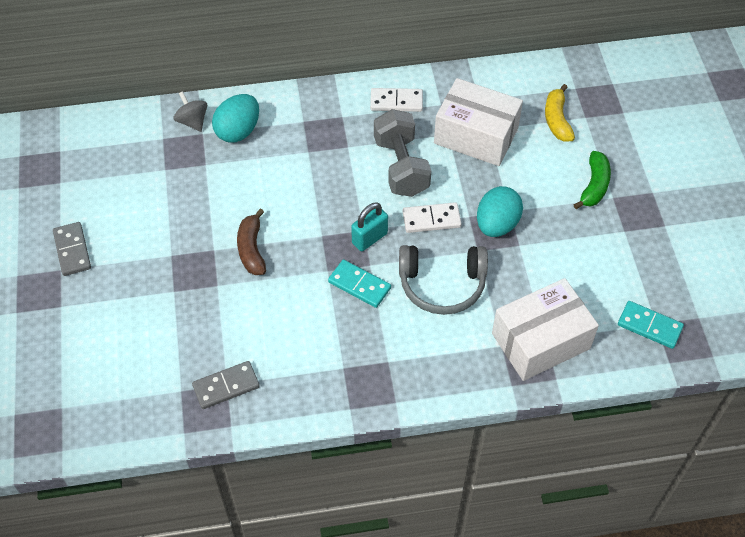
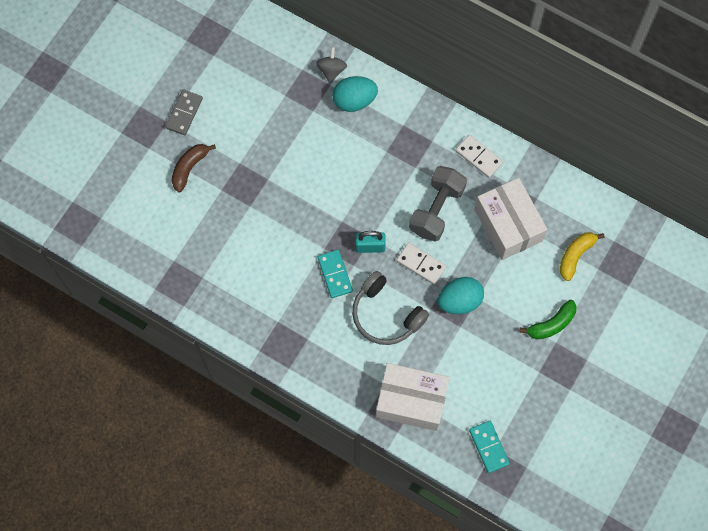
camera: 40 degrees right, 15 degrees up
grey domino [192,361,260,409] -> none
brown banana [237,209,266,275] -> brown banana moved to [172,144,216,192]

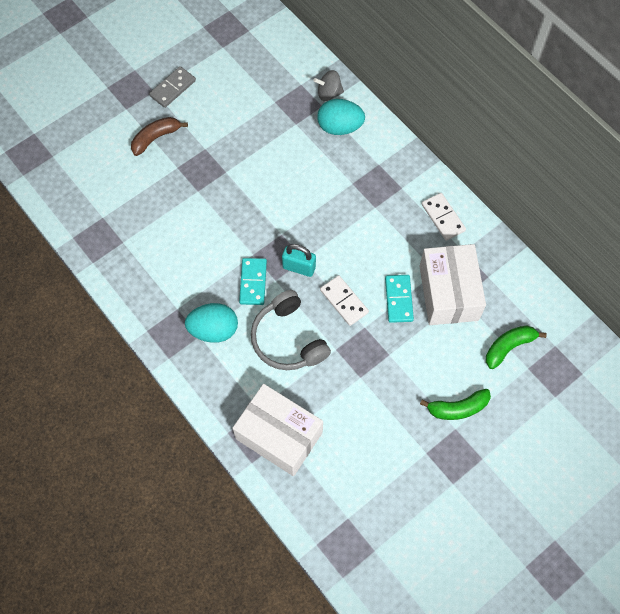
camera: 20 degrees right, 5 degrees down
grey spinning top [316,47,347,83] -> grey spinning top turned 120 degrees counterclockwise [313,70,344,101]
grey dumbbell [409,166,467,242] -> none
turquoise egg [438,277,484,314] -> turquoise egg moved to [185,303,238,343]
turquoise domino [469,421,510,473] -> turquoise domino moved to [385,275,414,323]
yellow banana [560,232,605,281] -> green banana [486,325,547,369]

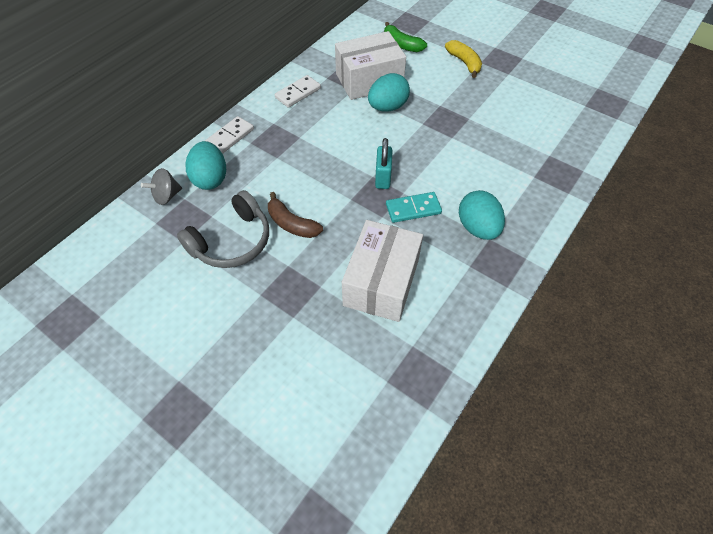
camera: 105 degrees left, 10 degrees down
brown banana [131,117,188,156] -> brown banana moved to [268,192,323,238]
grey domino [149,66,196,108] -> none
white box [233,384,323,476] -> white box moved to [342,220,423,322]
grey headphones [251,290,331,370] -> grey headphones moved to [177,190,269,268]
grey spinning top [313,70,344,101] -> grey spinning top turned 75 degrees clockwise [141,168,182,205]
white domino [320,275,369,326] -> white domino moved to [205,116,254,154]
turquoise domino [385,275,414,323] -> turquoise egg [368,73,410,112]
green banana [420,389,491,420] -> yellow banana [445,40,482,78]

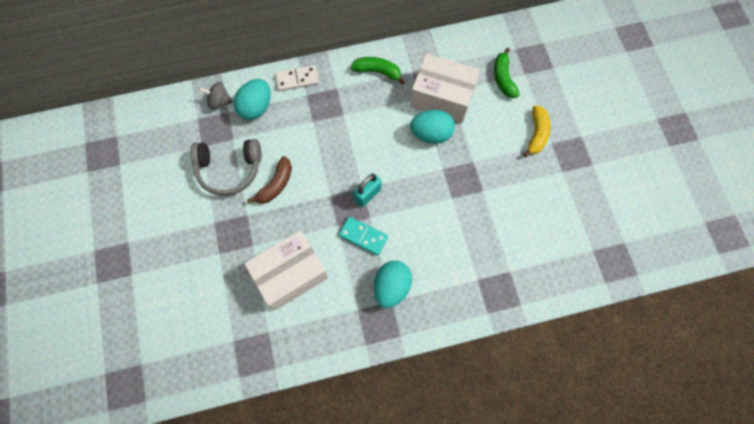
camera: 40 degrees right, 15 degrees up
brown banana [268,192,323,238] -> brown banana turned 135 degrees counterclockwise [247,156,292,204]
white domino [275,75,321,108] -> green banana [351,57,405,84]

